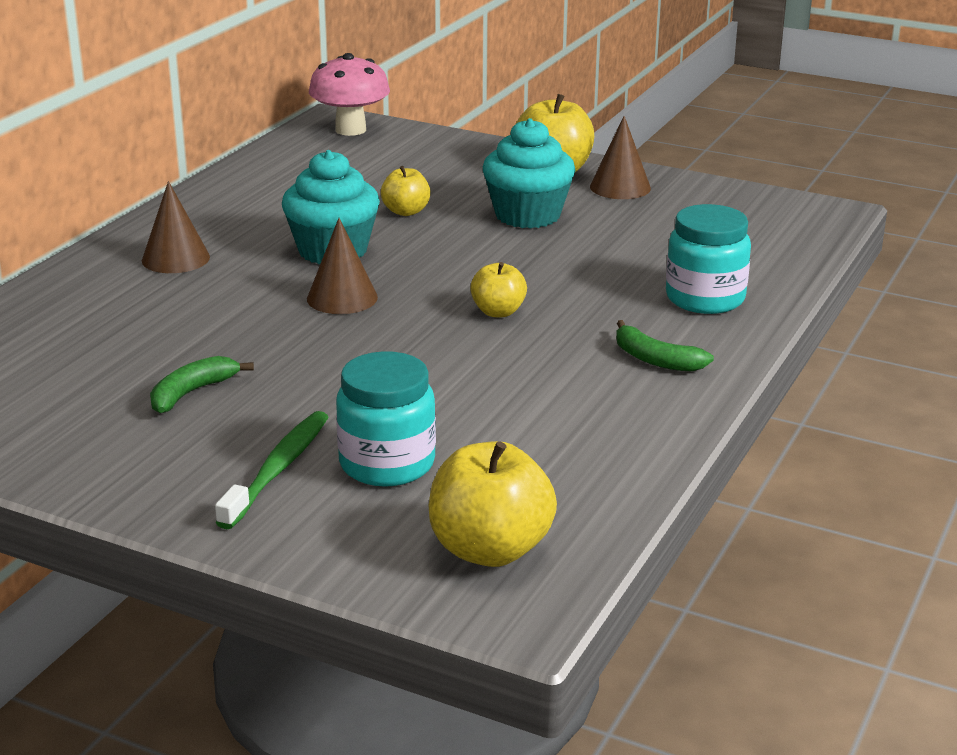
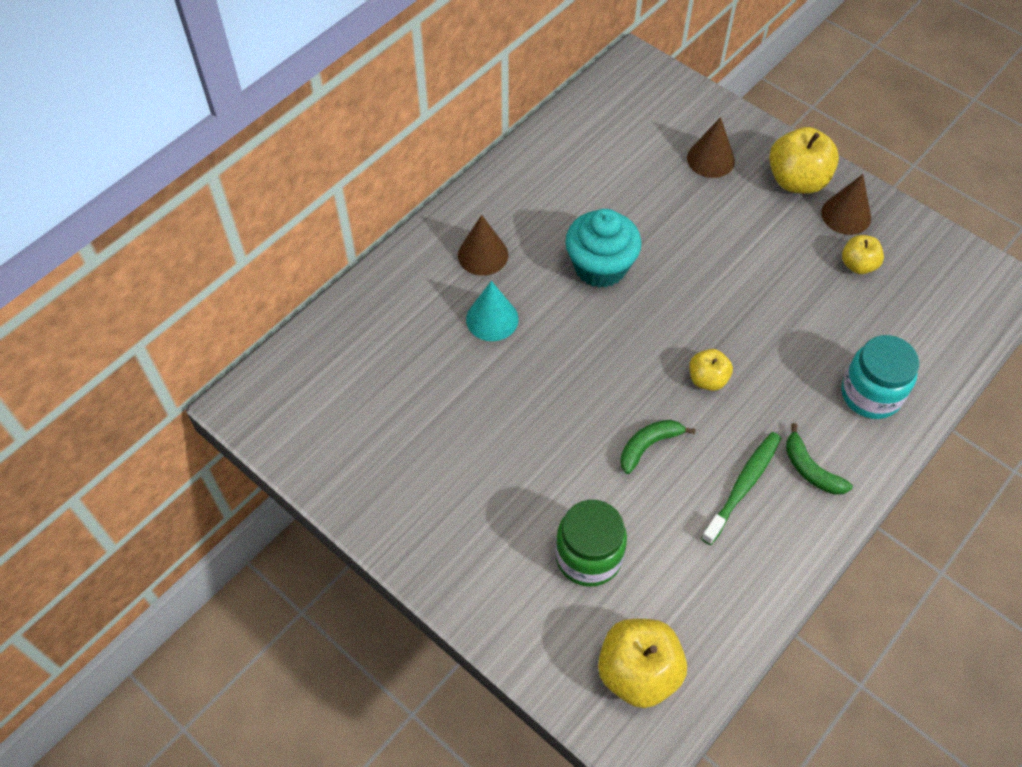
camera: 15 degrees right, 30 degrees up
green banana [150,356,254,413] -> green banana moved to [620,420,695,474]
green toothbrush [215,411,329,529] -> green toothbrush moved to [701,432,781,545]
brown cone [307,218,378,314] -> brown cone moved to [687,117,735,178]
pink mushroom [309,53,390,136] -> none
turquoise jar [336,351,436,487] -> green jar [555,500,627,587]
yellow apple [381,166,431,216] -> yellow apple moved to [842,235,884,274]
turquoise cupcake [483,118,576,228] -> none
none -> turquoise cone [466,281,519,341]

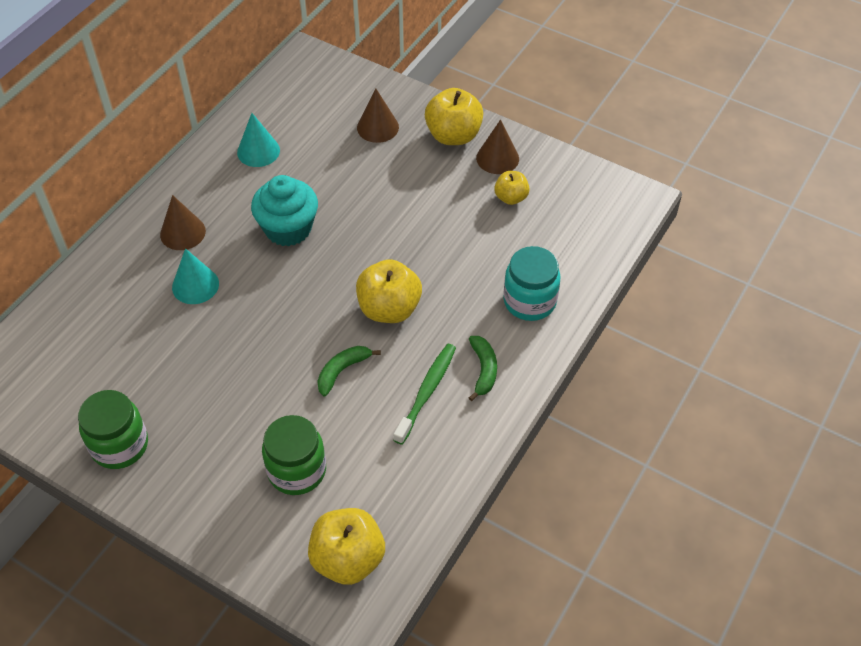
camera: 10 degrees left, 5 degrees down
yellow apple [689,349,733,391] -> yellow apple [356,259,422,323], size x1.74
green banana [786,423,853,495] -> green banana turned 135 degrees counterclockwise [469,336,497,401]
none -> green jar [78,390,148,469]
none -> turquoise cone [237,113,280,167]

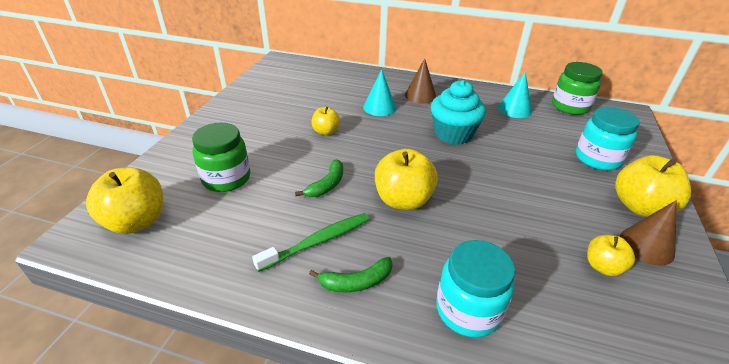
camera: 75 degrees right, 15 degrees down
green jar [78,390,148,469] -> green jar moved to [552,62,603,115]
green banana [317,346,381,397] -> green banana turned 90 degrees clockwise [295,159,343,197]
brown cone [357,89,399,143] -> turquoise jar [576,107,639,170]
green toothbrush [393,344,456,445] -> green toothbrush turned 45 degrees counterclockwise [252,213,369,272]
none -> yellow apple [311,107,341,135]

